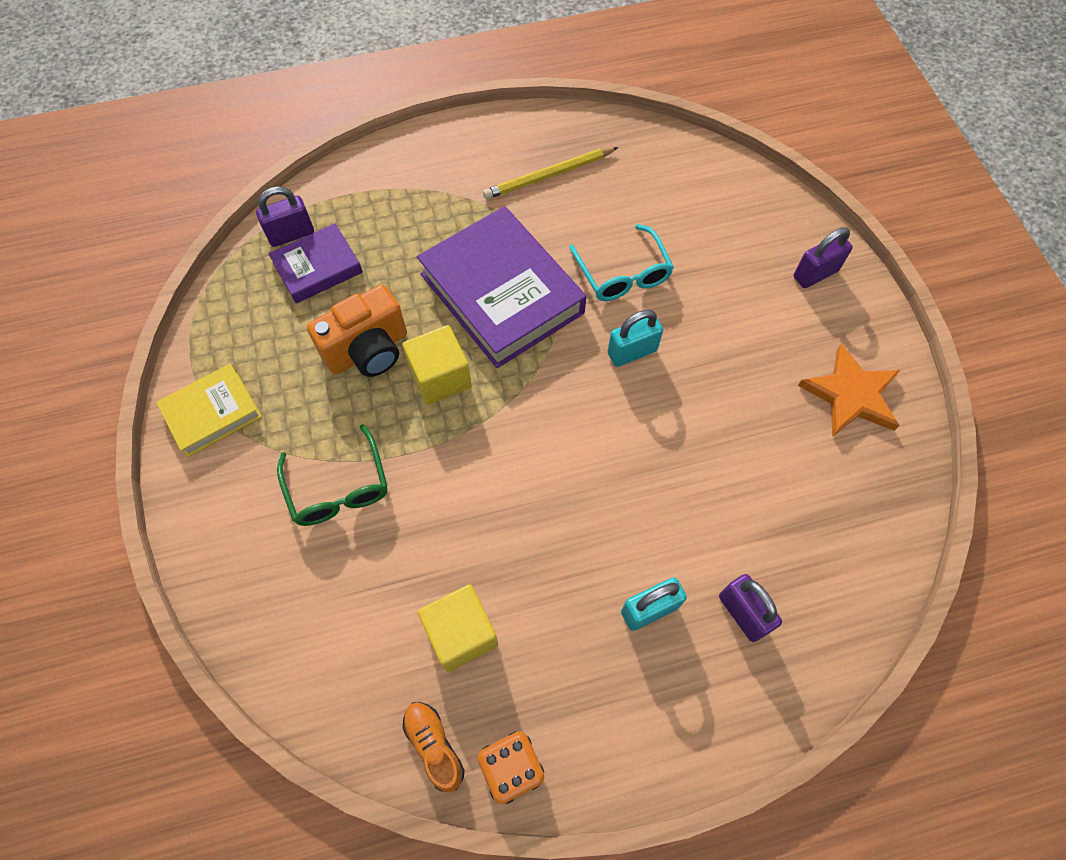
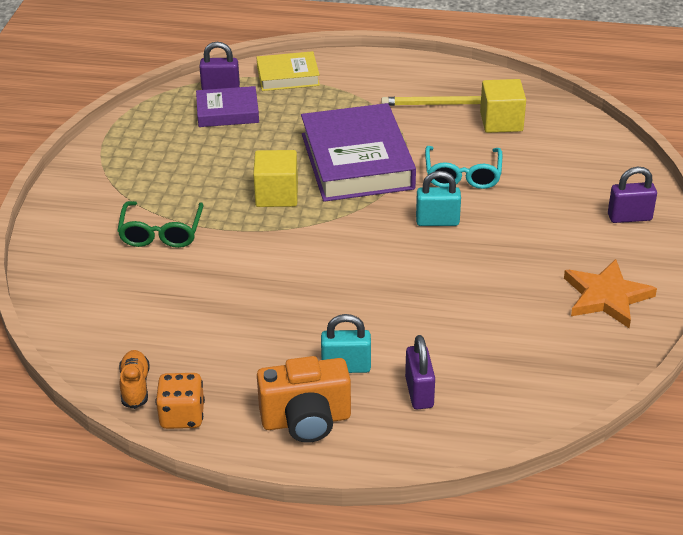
camera: 25 degrees right, 25 degrees down
yellow book [156,364,262,457] -> yellow book moved to [257,51,320,91]
orange camera [307,285,407,377] -> orange camera moved to [257,356,351,443]
yellow cube [418,584,498,672] -> yellow cube moved to [480,79,526,133]

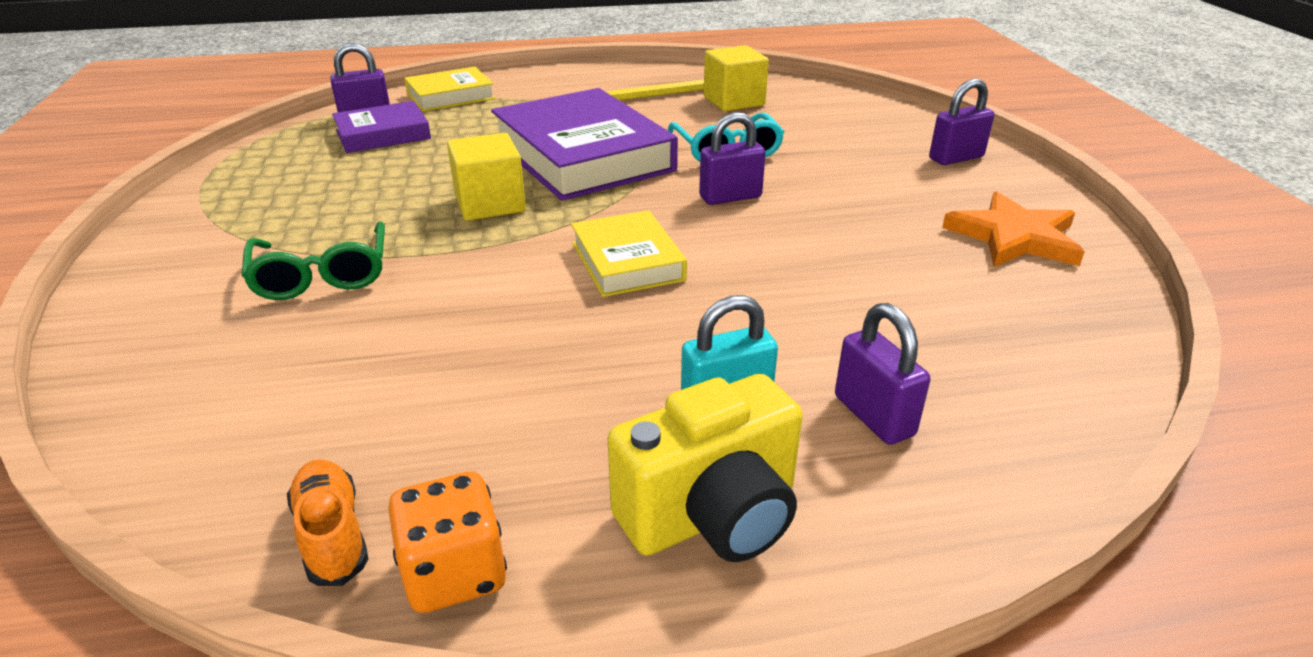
camera: 20 degrees left, 5 degrees down
orange camera [257,356,351,443] -> yellow camera [608,374,803,562]
turquoise padlock [416,171,461,226] -> purple padlock [699,112,766,205]
none -> yellow book [571,210,687,297]

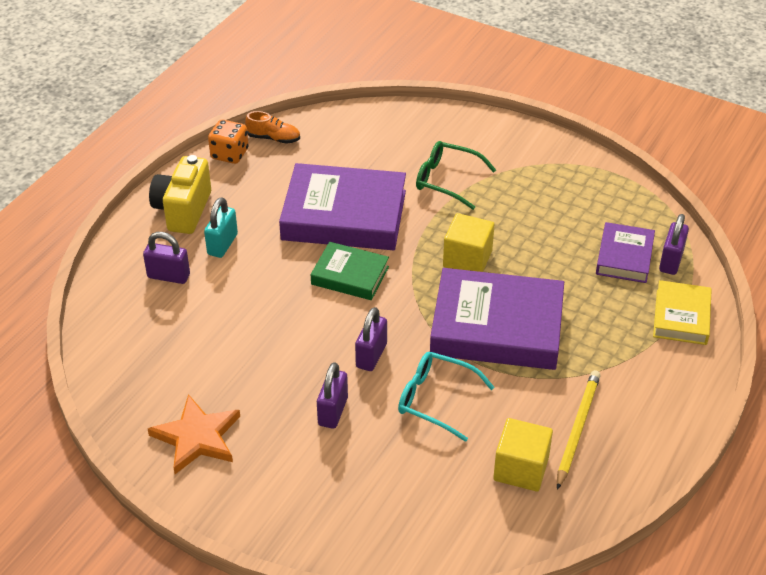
camera: 130 degrees right, 10 degrees up
yellow book [571,210,687,297] -> green book [310,242,389,300]
purple padlock [929,78,994,165] -> purple padlock moved to [317,362,348,429]
none -> purple book [279,163,406,250]

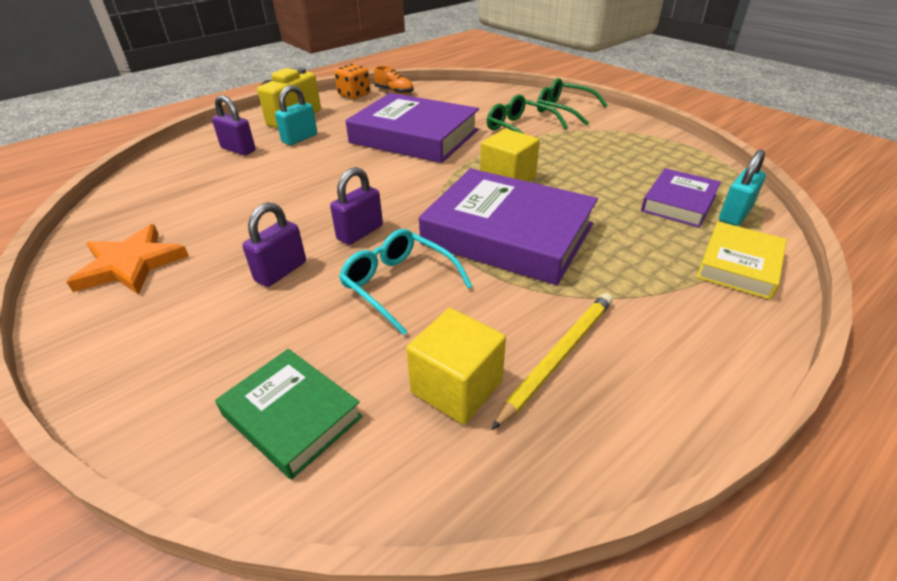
camera: 20 degrees right, 5 degrees down
green book [310,242,389,300] -> green book moved to [215,349,363,480]
purple padlock [659,214,689,275] -> turquoise padlock [719,150,766,226]
none -> green glasses [537,78,607,126]

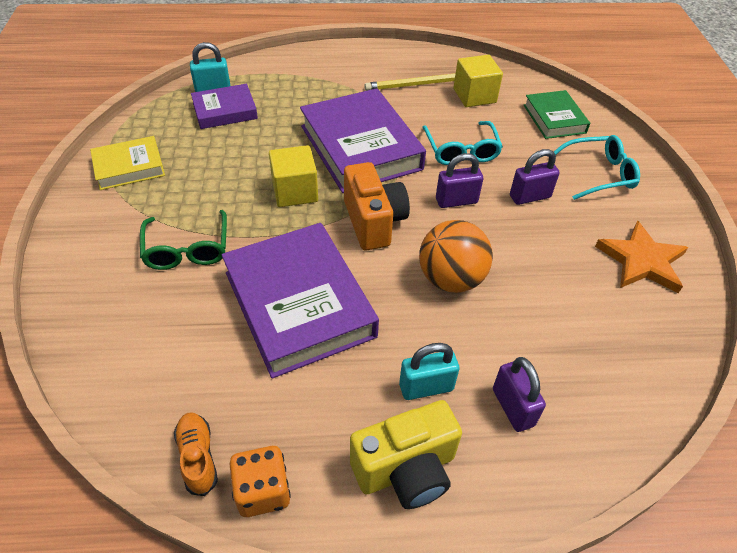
camera: 145 degrees left, 10 degrees up
green glasses [537,78,607,126] -> none
yellow book [696,222,787,300] -> yellow book moved to [90,136,165,190]
none -> orange camera [344,162,410,251]
none -> orange ball [419,220,493,293]
none -> turquoise glasses [554,135,640,200]

